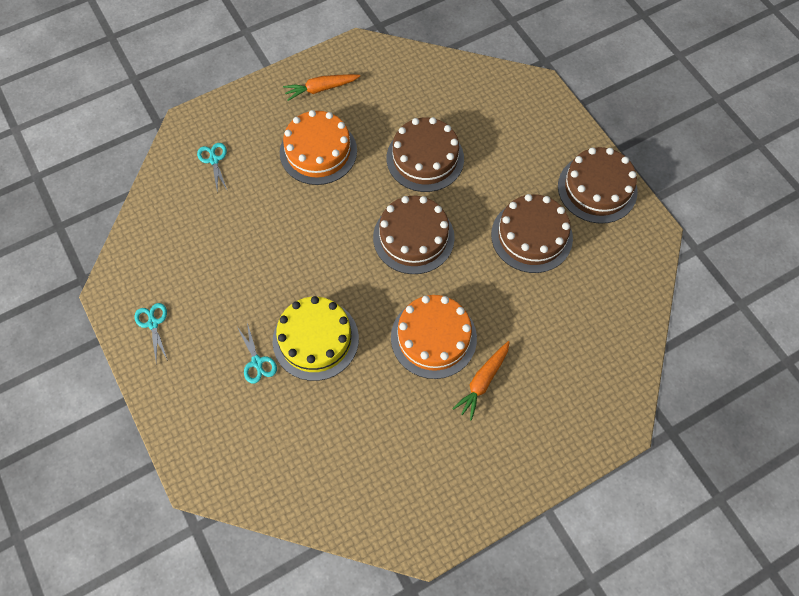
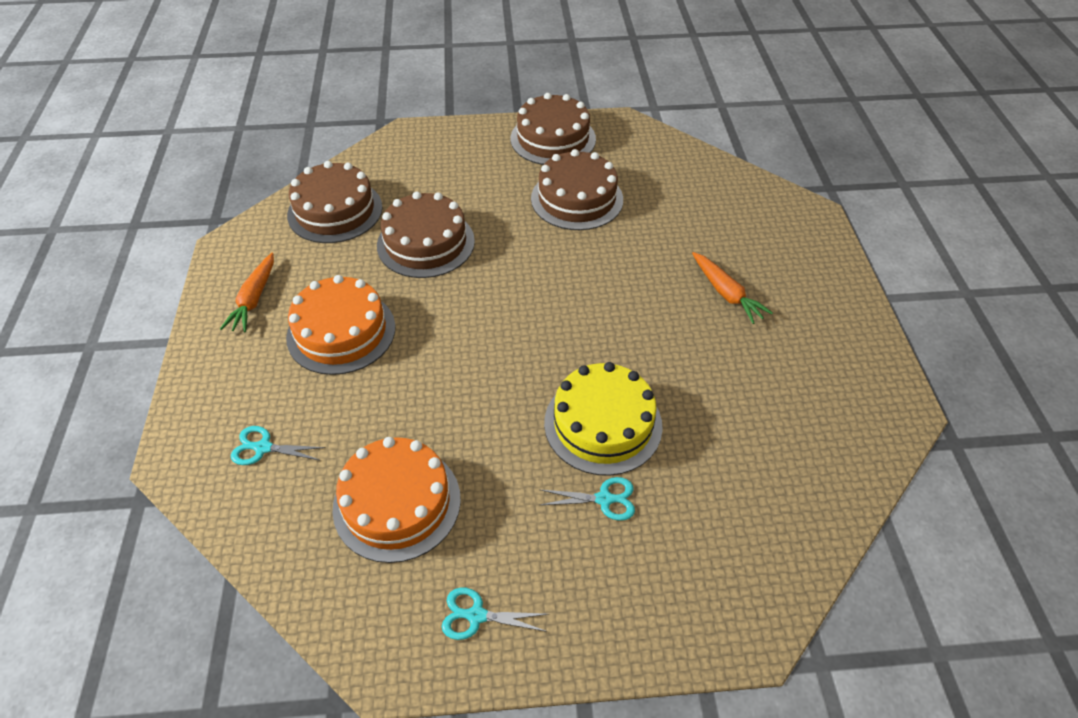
camera: 65 degrees left, 15 degrees down
brown cake [373,196,455,274] -> brown cake moved to [287,161,382,243]
orange cake [391,295,477,379] -> orange cake moved to [332,437,461,563]

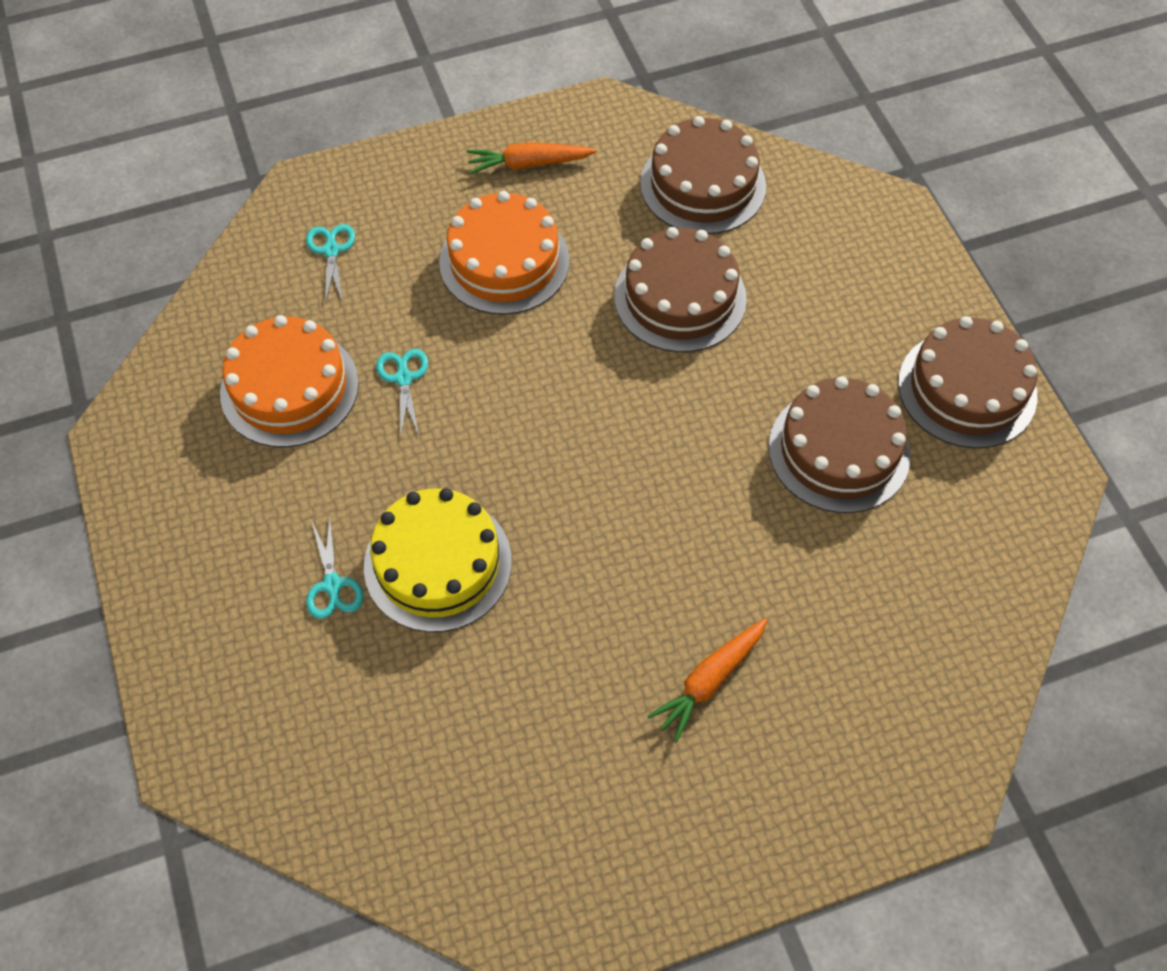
camera: 75 degrees right, 10 degrees up
turquoise scissors [442,587,548,640] -> turquoise scissors moved to [376,349,428,436]

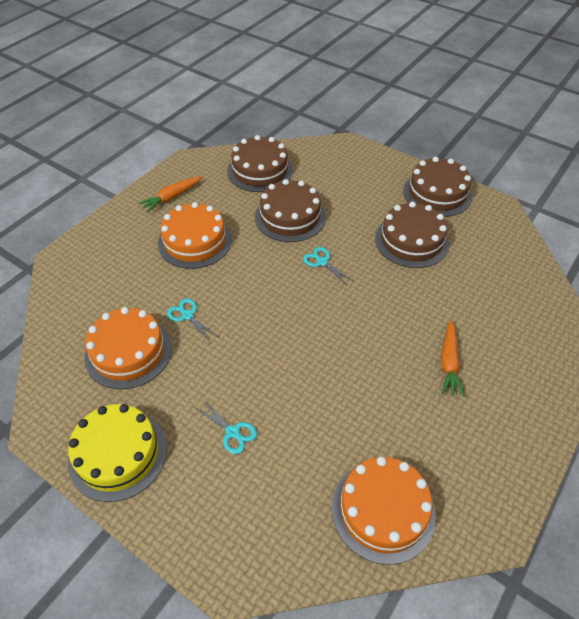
camera: 35 degrees left, 10 degrees down
turquoise scissors [306,224,355,304] -> turquoise scissors moved to [303,247,354,285]
yellow cake [364,488,512,632] -> yellow cake moved to [68,404,167,502]
none -> orange cake [332,457,436,565]

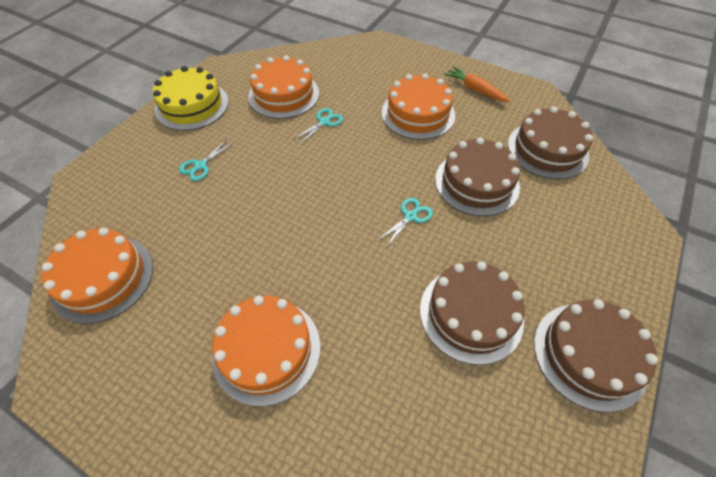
camera: 85 degrees right, 5 degrees up
orange carrot [441,320,464,397] -> orange cake [212,296,321,407]

